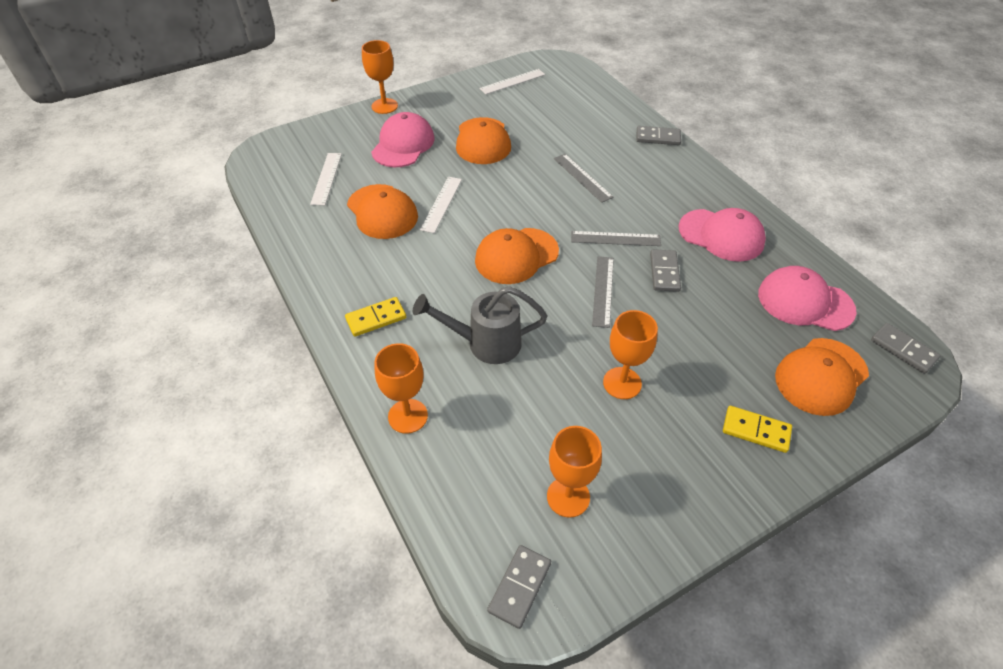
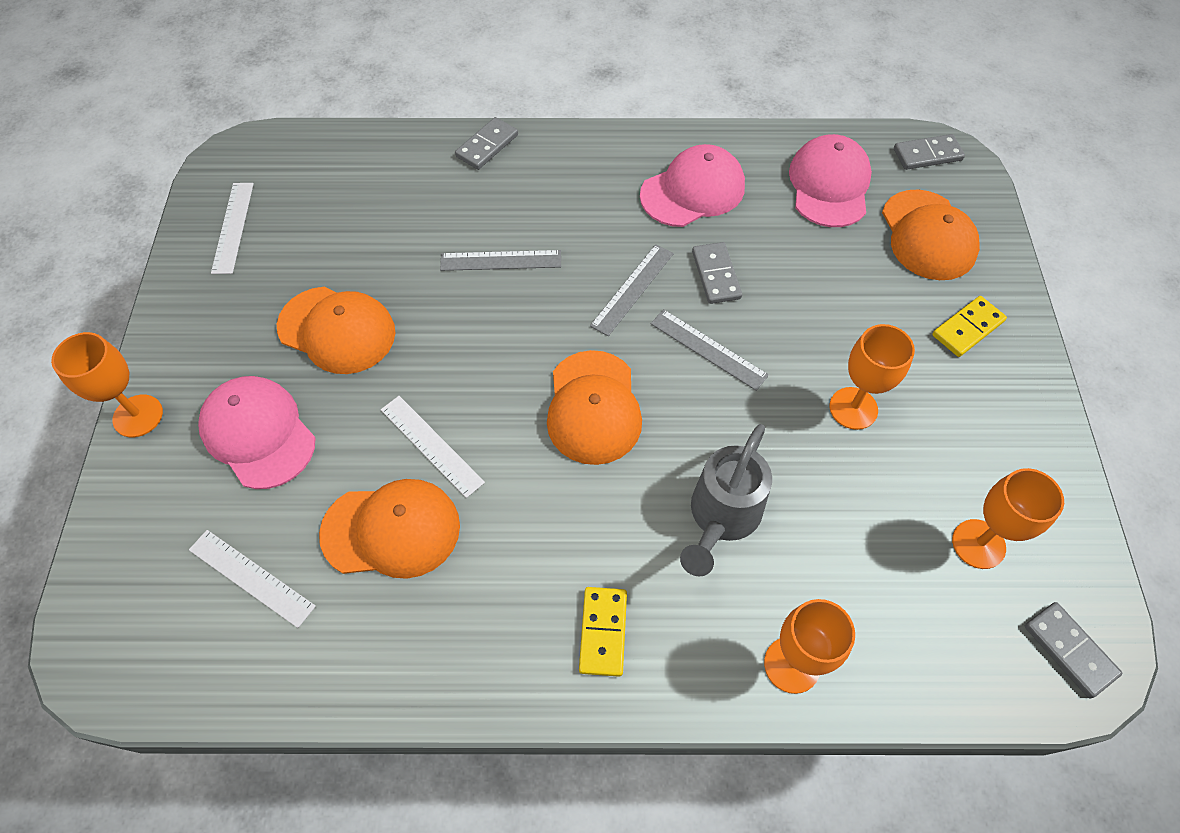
camera: 60 degrees left, 10 degrees up
grey domino [650,249,681,292] -> grey domino turned 45 degrees clockwise [692,242,742,304]
pink cap [758,266,857,331] -> pink cap turned 135 degrees clockwise [789,134,872,227]

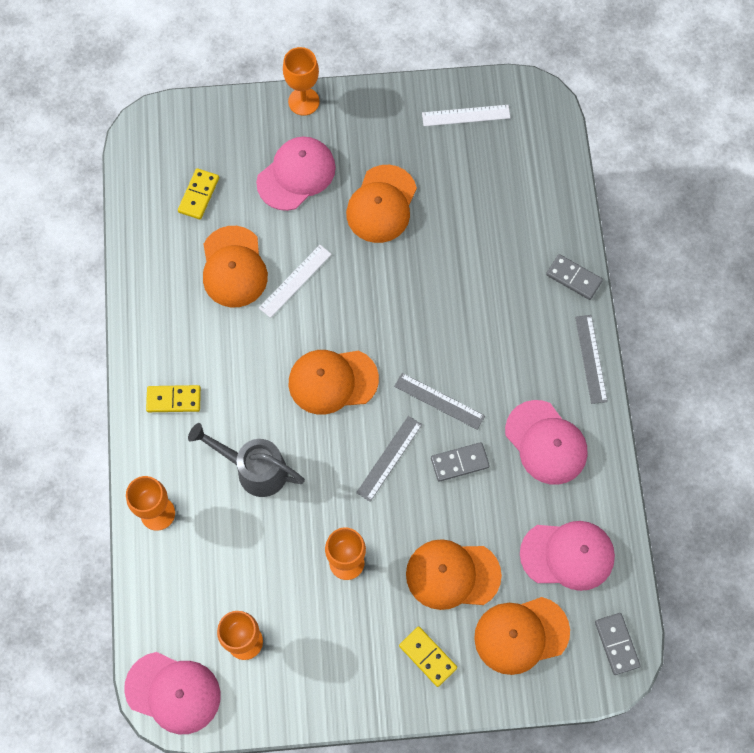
camera: 85 degrees right, 10 degrees up
white ruler [189,530,316,628] -> yellow domino [178,168,219,220]
grey ruler [440,250,561,271] -> grey ruler moved to [575,315,608,404]
grey domino [1025,602,1122,698] -> pink cap [124,652,221,734]
none -> orange cap [406,539,502,610]

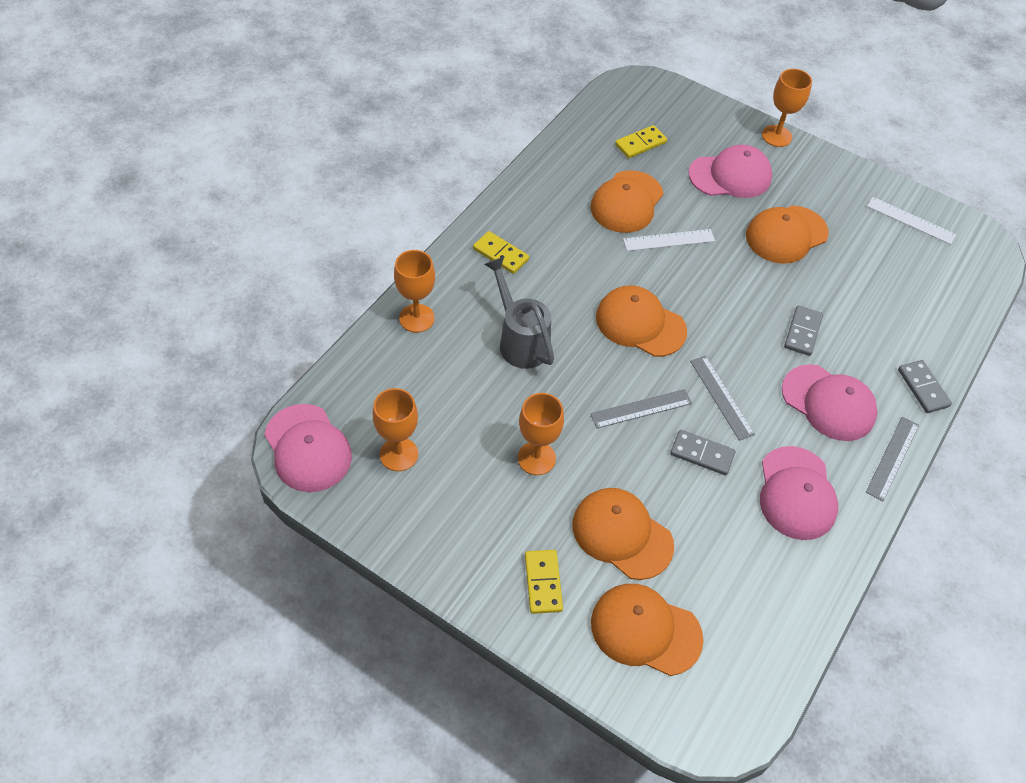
camera: 35 degrees right, 15 degrees down
pink cap [520,521,615,591] -> pink cap moved to [782,364,877,441]
grey domino [595,613,641,675] -> grey domino moved to [784,305,823,356]

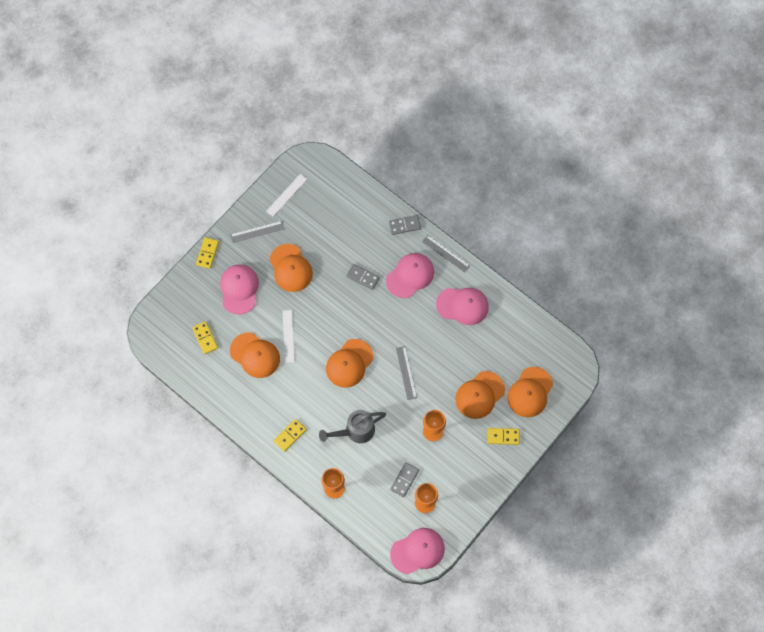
camera: 80 degrees left, 15 degrees up
grey domino [670,430,735,475] -> grey domino moved to [390,462,419,497]
grey ruler [690,356,755,441] -> grey ruler moved to [230,221,284,243]
orange goblet [762,69,812,147] -> yellow domino [196,237,219,269]

